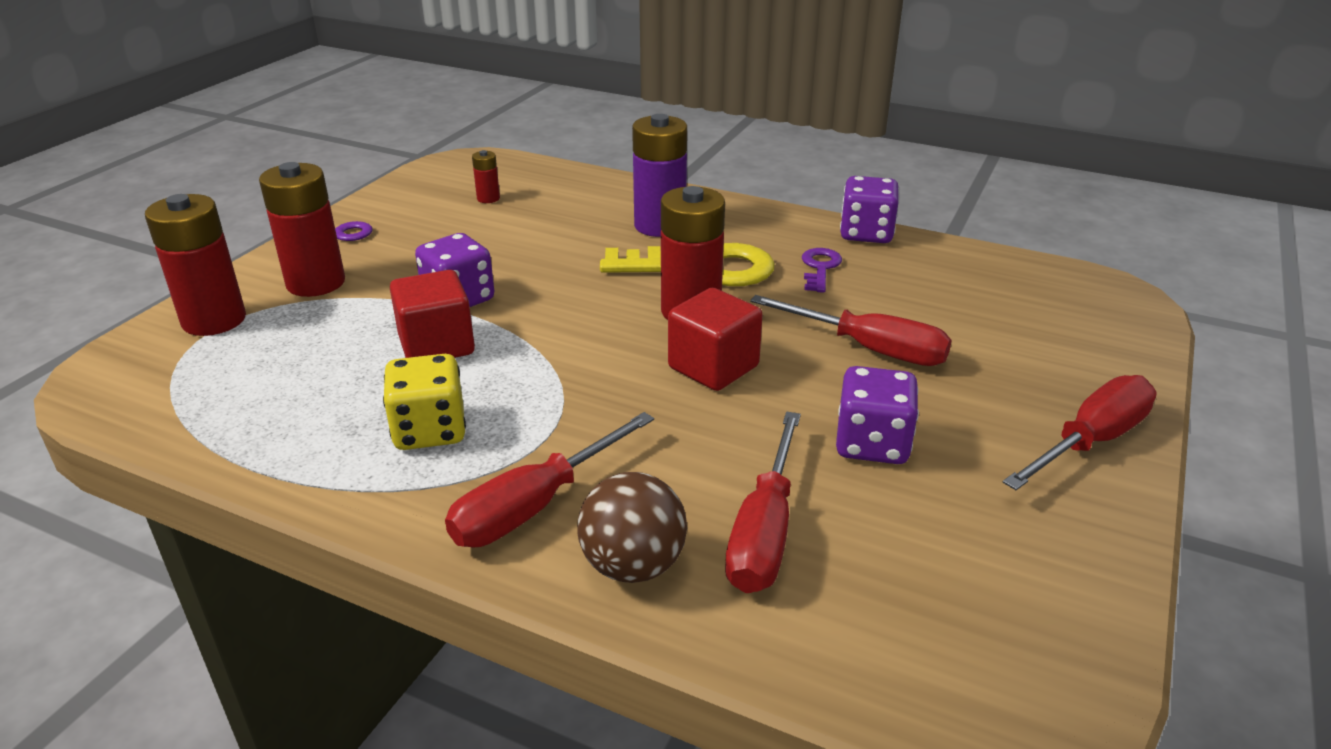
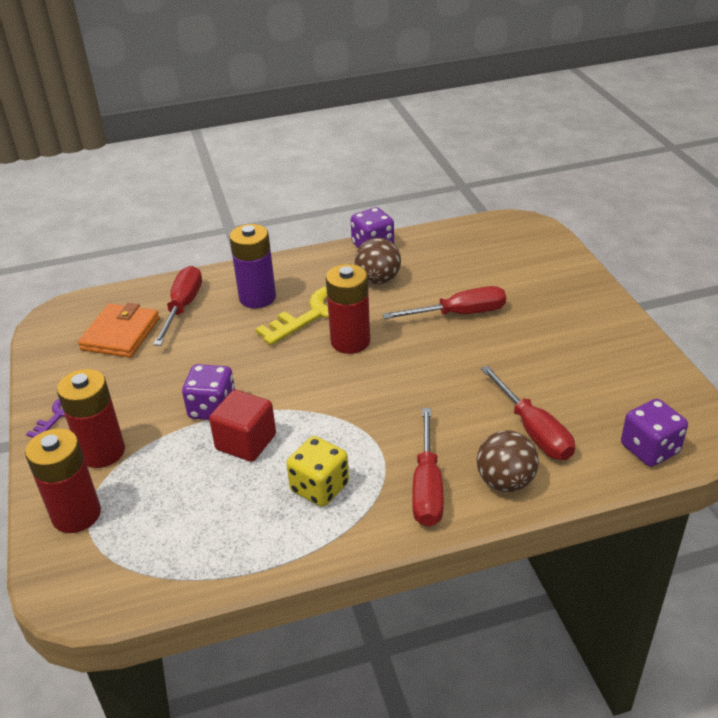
camera: 40 degrees left, 5 degrees up
red battery [472,150,500,203] -> orange wallet [78,303,160,358]
red cube [668,288,763,391] -> none
purple key [802,248,842,293] -> brown ball [355,238,401,284]
purple dice [836,366,919,464] -> purple dice moved to [621,399,688,467]
red screwdriver [1003,375,1157,490] -> red screwdriver moved to [153,266,202,346]

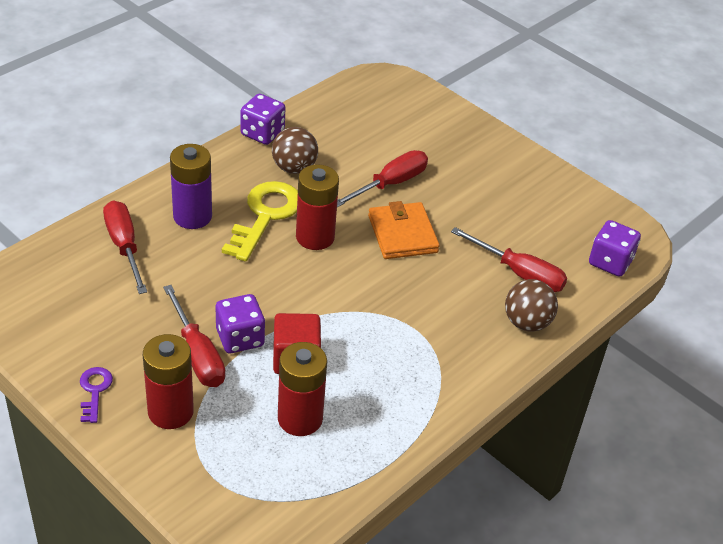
camera: 35 degrees left, 5 degrees up
red battery [25,428,101,533] -> red battery moved to [278,342,327,436]
orange wallet [78,303,160,358] -> orange wallet moved to [368,201,440,259]
yellow dice [286,436,349,507] -> none
red screwdriver [412,408,444,527] -> red screwdriver moved to [163,285,225,387]

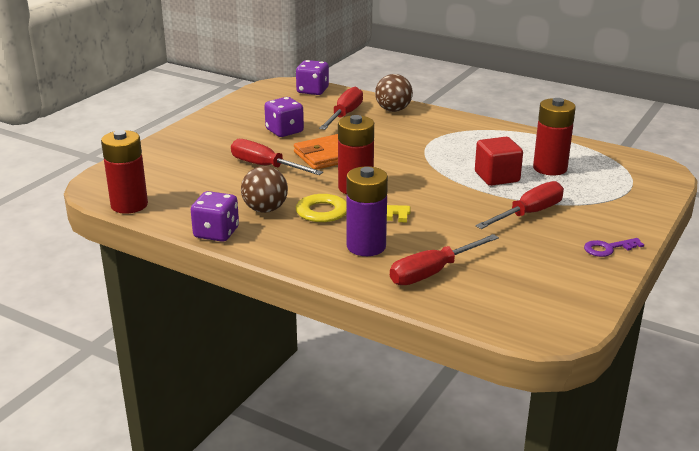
camera: 100 degrees left, 15 degrees down
red battery [143,334,194,429] -> red battery moved to [101,130,148,214]
purple dice [216,294,265,353] -> purple dice moved to [264,97,304,137]

